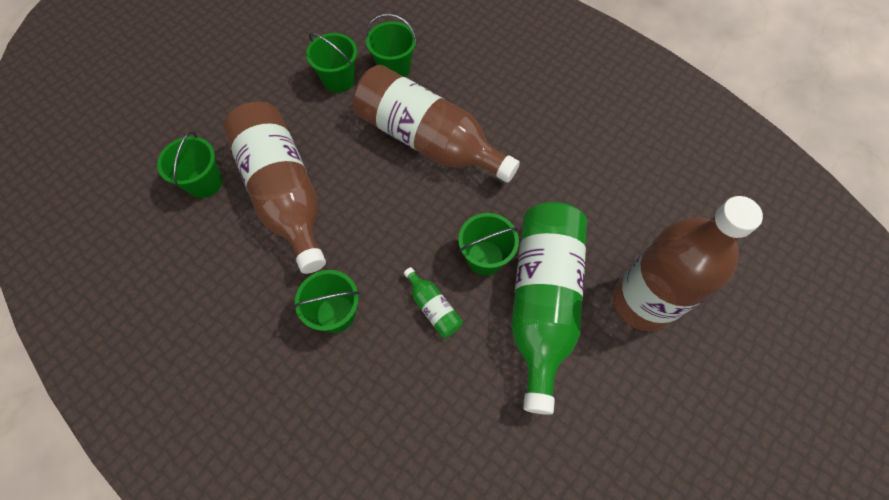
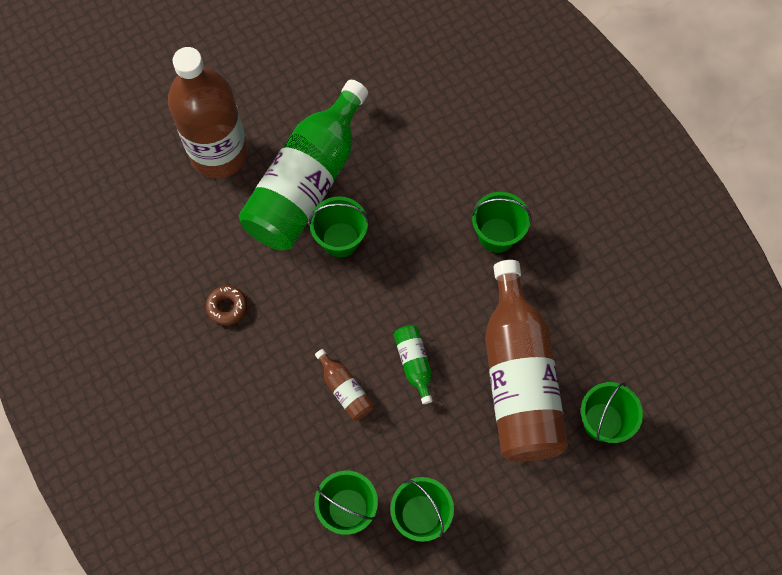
camera: 160 degrees left, 5 degrees up
brown bottle [353,65,520,183] -> brown bottle [315,349,374,421], size x0.40
green bottle [404,267,463,338] -> green bottle moved to [394,325,433,404]
none -> brown donut [206,286,247,326]

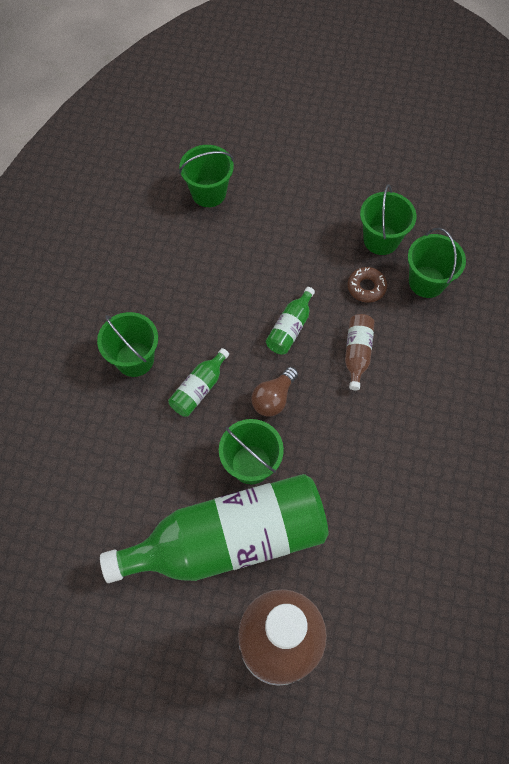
camera: 135 degrees left, 5 degrees down
brown donut [206,286,247,326] -> brown donut moved to [347,267,387,303]
brown bottle [485,260,568,462] -> none
none -> green bottle [168,348,229,417]
none -> brown light bulb [251,367,298,417]

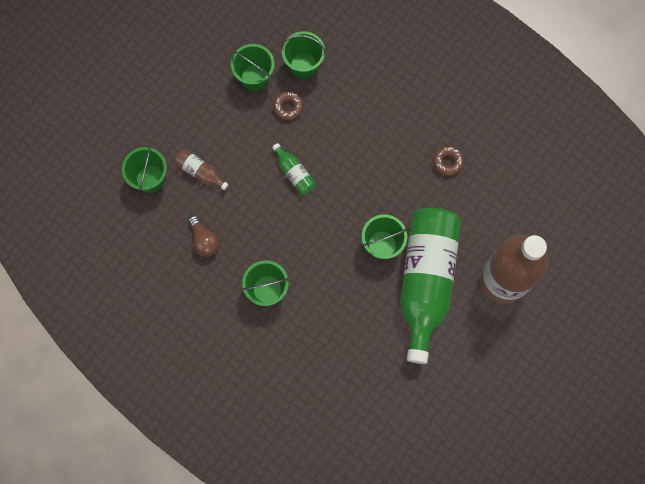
camera: 65 degrees left, 10 degrees up
green bottle [168,348,229,417] -> none
brown light bulb [251,367,298,417] -> brown light bulb moved to [189,216,220,257]
brown bottle [345,314,375,390] -> brown bottle moved to [174,149,229,190]
none -> brown donut [433,146,464,176]

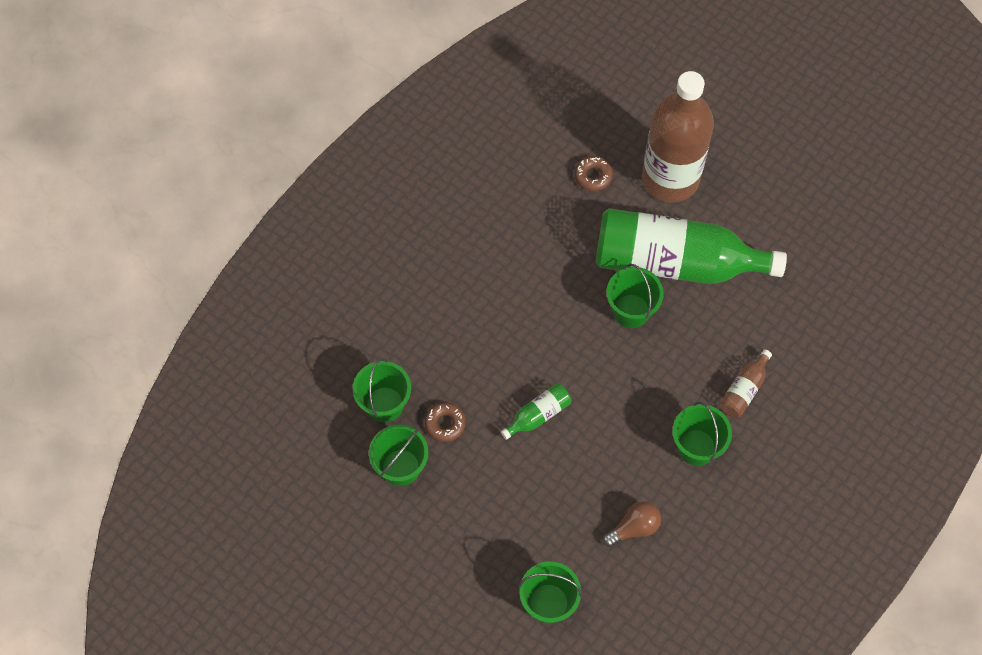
camera: 90 degrees left, 10 degrees down
brown bottle [174,149,229,190] -> brown bottle moved to [720,349,772,418]
brown donut [433,146,464,176] -> brown donut moved to [574,156,613,191]

